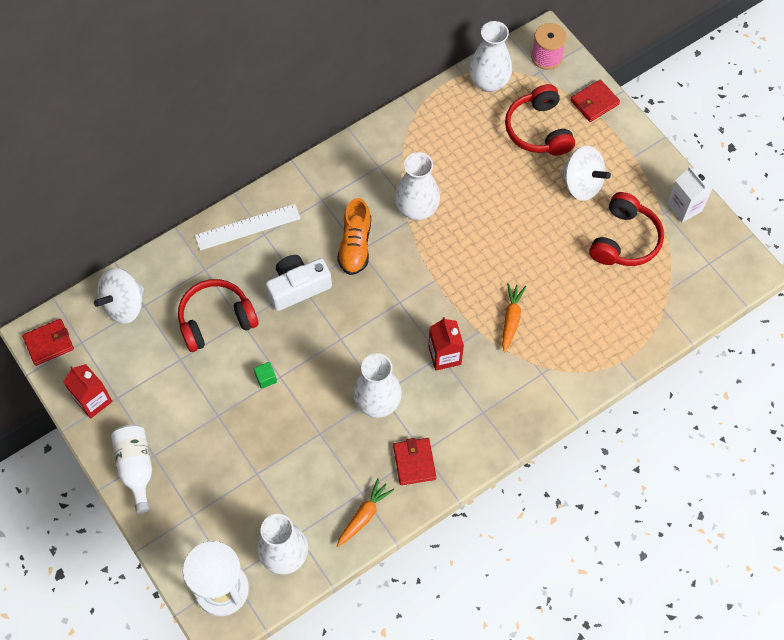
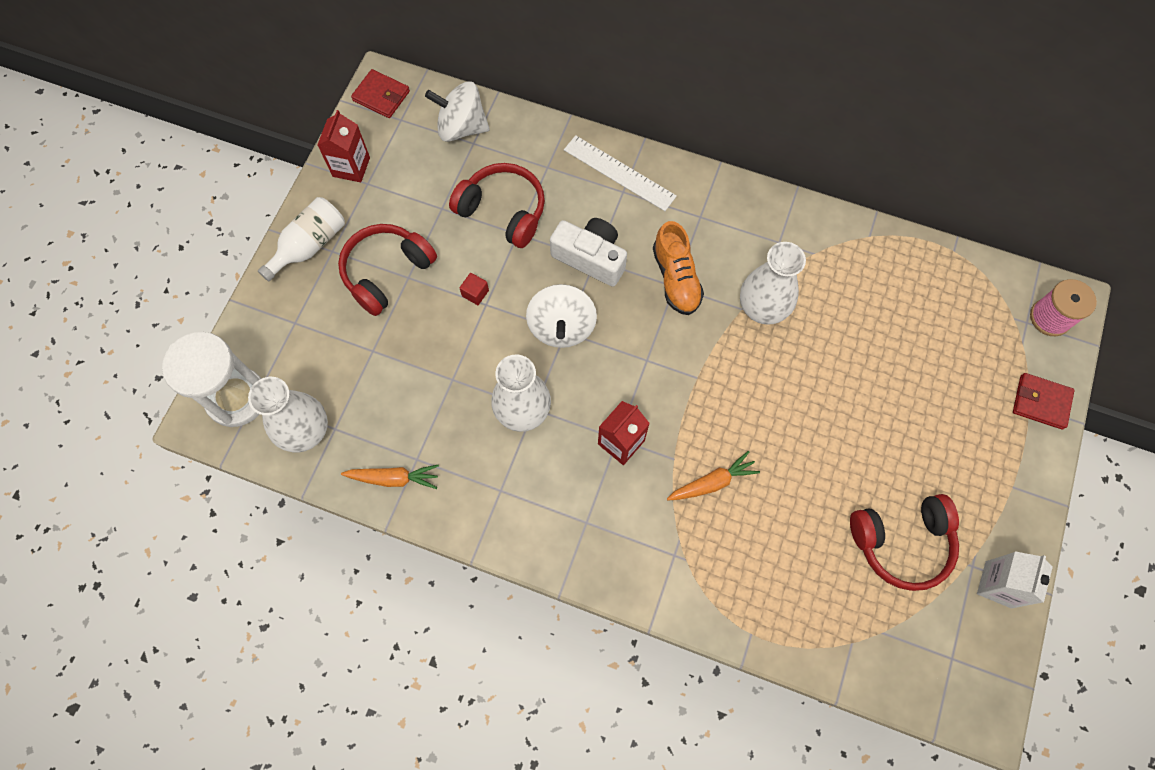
camera: 55 degrees right, 5 degrees up
green cube [254,362,277,389] -> red cube [460,273,489,305]
orange shoe [337,198,371,275] -> orange shoe turned 75 degrees counterclockwise [653,221,704,315]
red wallet [393,438,436,485] -> none
white vase [469,21,512,92] -> none
red headphones [505,84,575,156] -> red headphones moved to [338,224,437,316]
white spinning top [561,146,611,201] -> white spinning top moved to [526,284,597,348]

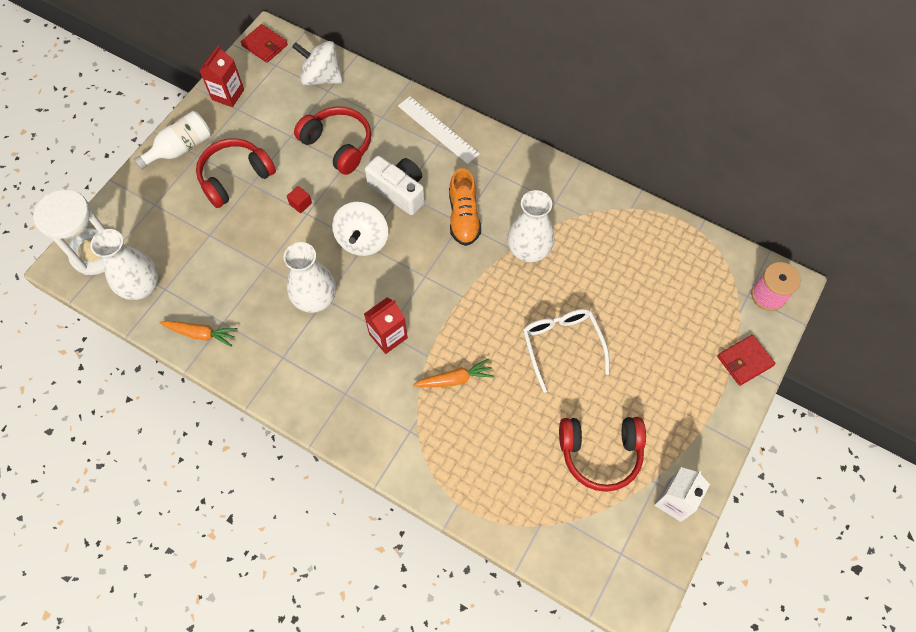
camera: 10 degrees right, 5 degrees down
red wallet [1013,373,1074,430] -> red wallet turned 60 degrees counterclockwise [717,335,775,386]
none -> white glasses [523,309,609,393]

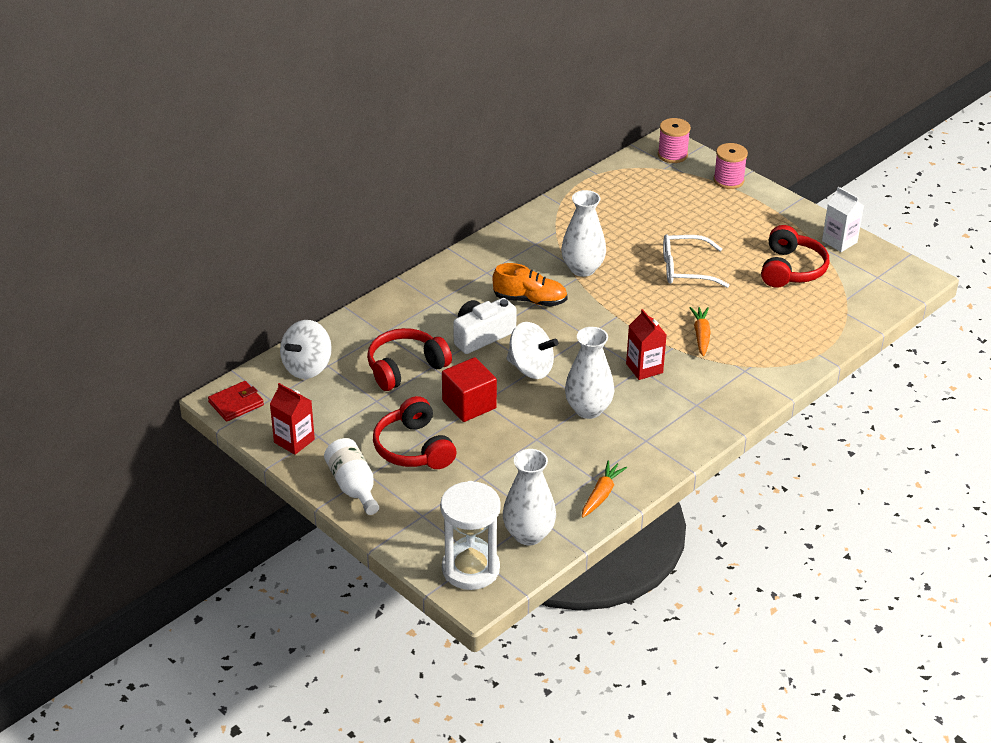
camera: 75 degrees left, 25 degrees down
red cube [287,186,312,213] -> red cube [442,357,497,422], size x2.24
white ruler [398,96,480,164] -> none
red wallet [717,335,775,386] -> pink spool [713,143,748,189]

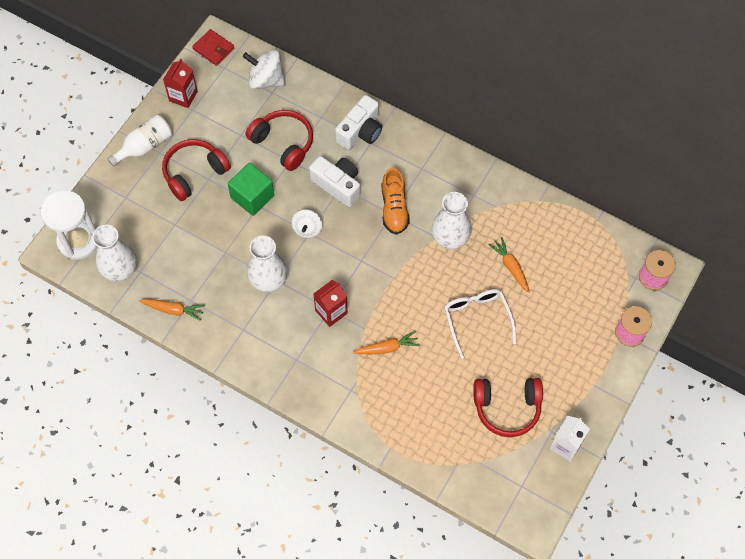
camera: 75 degrees right, 25 degrees up
red cube [442,357,497,422] -> green cube [227,163,274,216]
white spinning top [506,322,558,379] -> white spinning top [292,210,322,238], size x0.64
none -> white camera [335,95,382,150]
none -> orange carrot [488,237,530,293]

